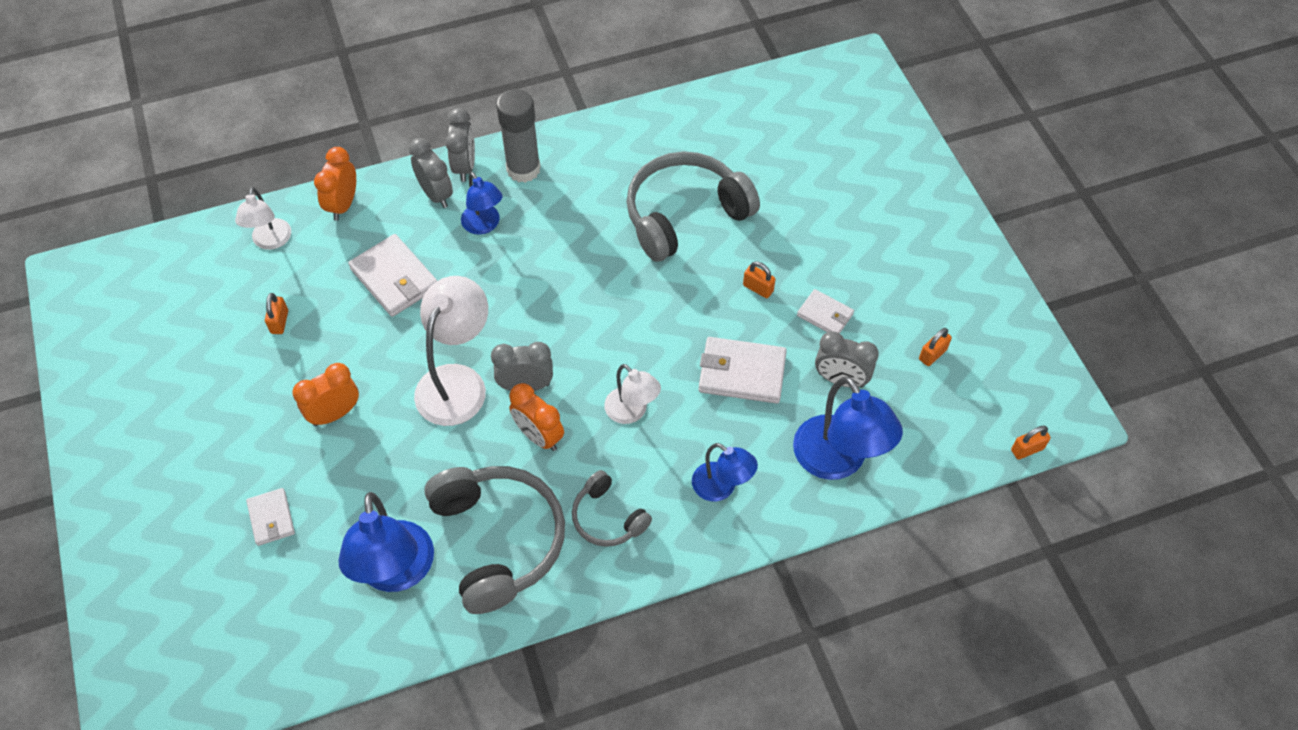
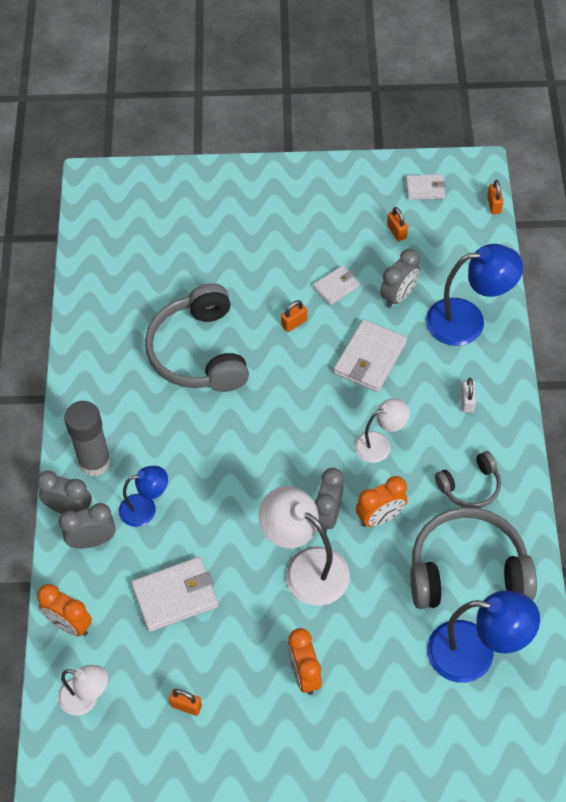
camera: 70 degrees left, 0 degrees up
white wallet [246,488,295,546] -> white wallet moved to [406,174,445,200]
blue lamp [692,443,758,501] -> white padlock [461,378,476,413]

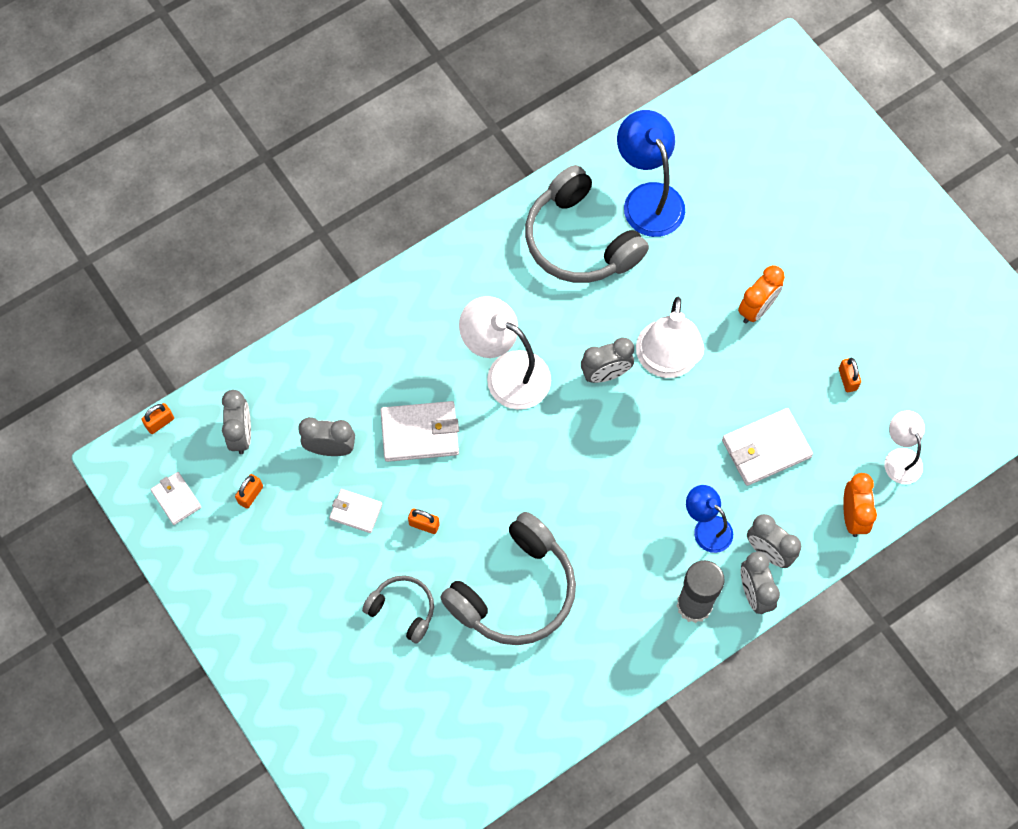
camera: 125 degrees left, 10 degrees up
white wallet [131,557,219,632] -> white wallet turned 60 degrees counterclockwise [722,408,813,486]
white lamp [355,399,410,463] -> white lamp [459,296,551,410], size x1.69
orange clock [356,476,408,527] -> none
blue lamp [426,244,523,346] -> none
grey headphones [435,451,501,508] -> grey headphones moved to [362,575,434,644]
white padlock [461,378,476,413] -> none
none -> grey clock [222,390,251,454]

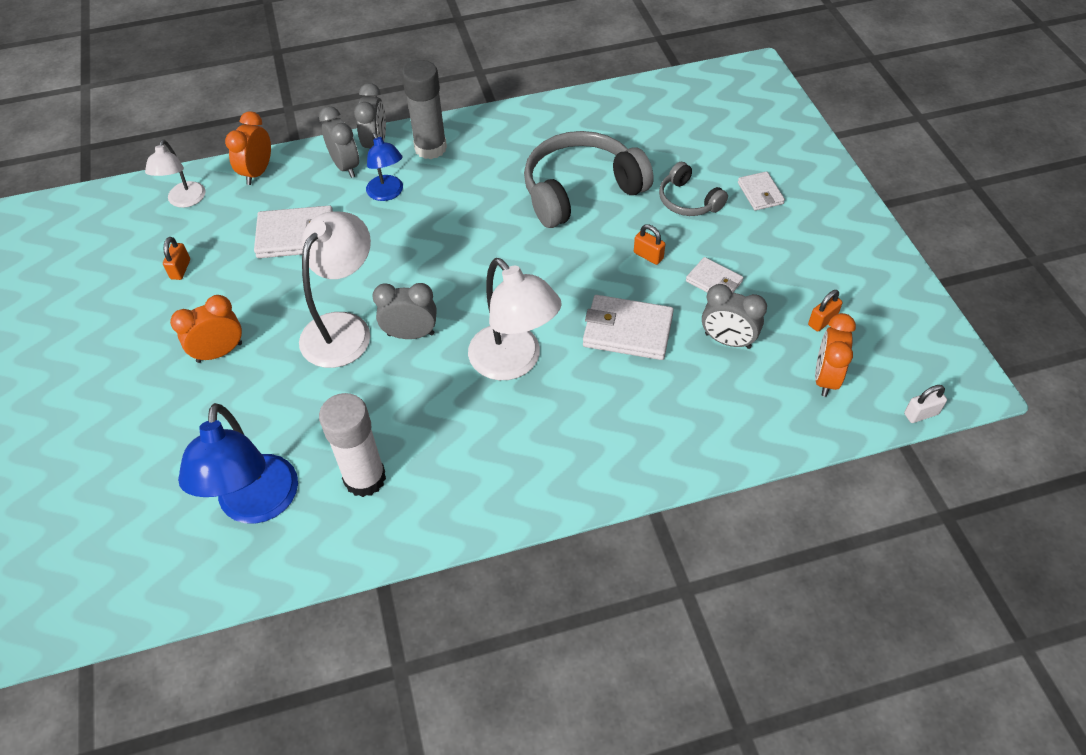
camera: 160 degrees left, 15 degrees down
orange padlock [141,403,174,434] -> white padlock [904,385,947,423]
white wallet [150,472,202,525] -> white wallet moved to [738,171,785,210]
grey clock [222,390,251,454] -> orange clock [815,313,856,397]
grey headphones [525,165,649,283] -> white glue stick [319,393,386,497]

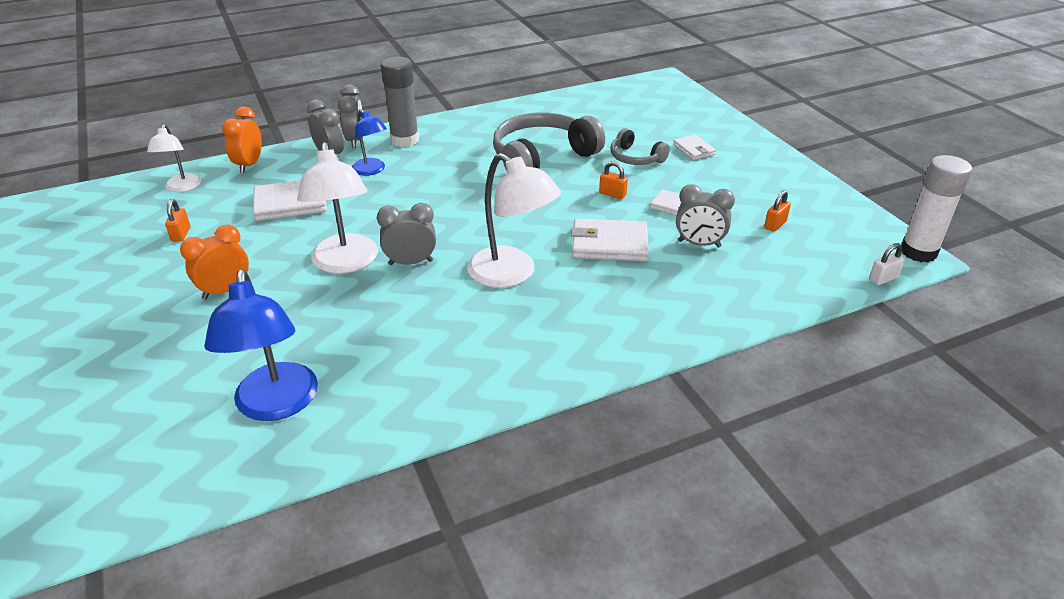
camera: 10 degrees left, 15 degrees down
white lamp [299,211,371,368] -> white lamp turned 150 degrees clockwise [297,142,378,274]
white glue stick [319,393,386,497] -> white glue stick moved to [901,155,972,262]
orange clock [815,313,856,397] -> none

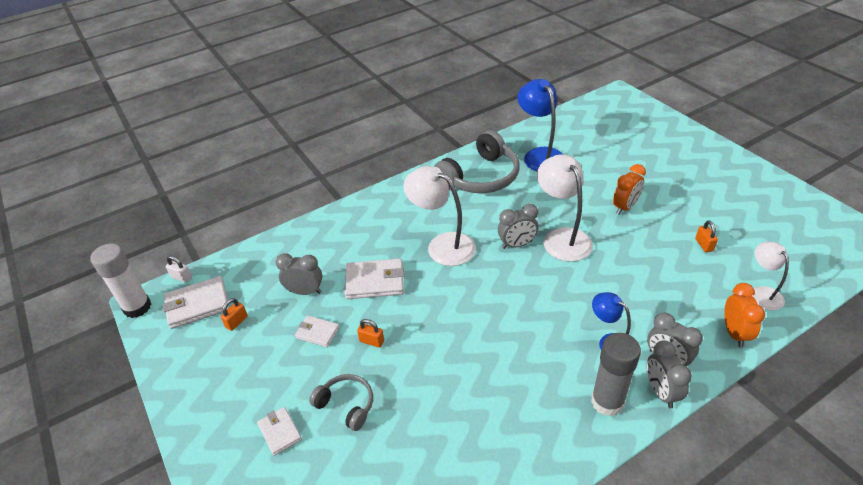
camera: 175 degrees right, 5 degrees up
white wallet [253,180,327,221] -> white wallet moved to [163,276,230,329]
grey headphones [493,112,605,171] -> grey headphones moved to [434,130,520,193]
white padlock [869,243,905,285] -> white padlock turned 60 degrees clockwise [166,256,192,283]

